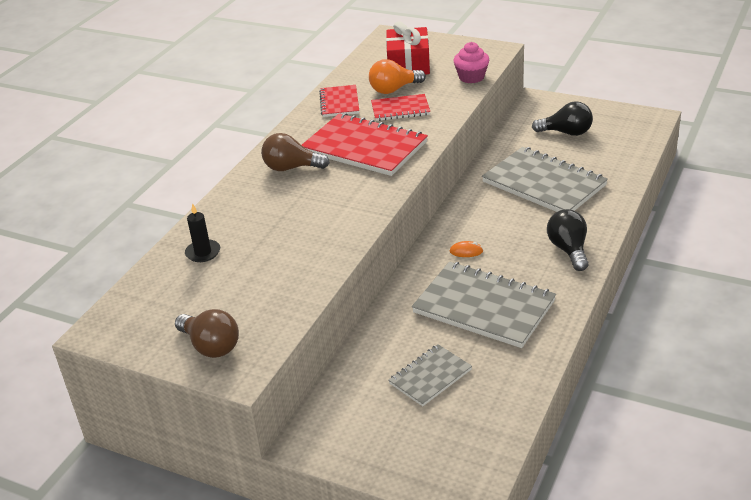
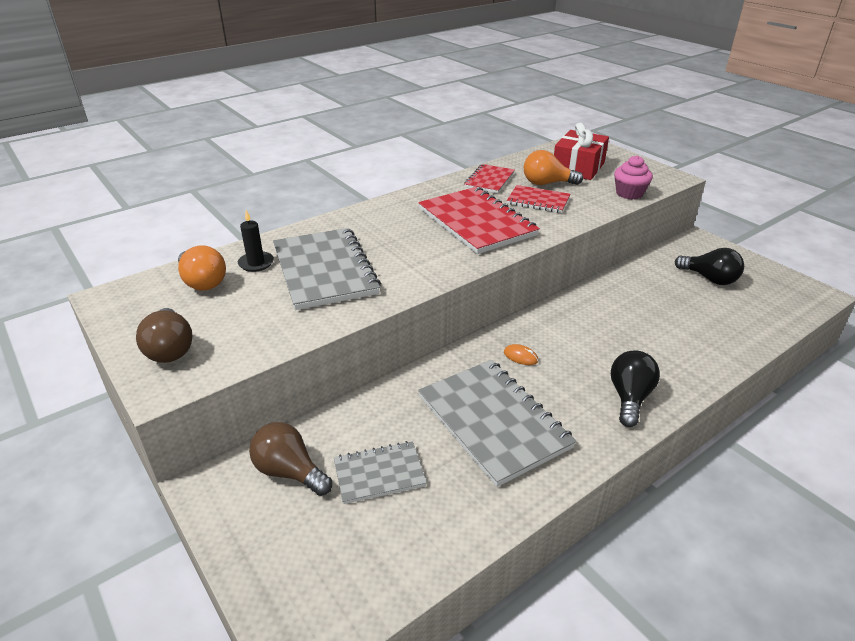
camera: 25 degrees right, 0 degrees up
brown light bulb [261,133,330,171] -> brown light bulb moved to [249,422,332,496]
grey notebook [482,147,608,212] -> grey notebook moved to [273,228,381,310]
none -> orange light bulb [178,245,226,291]

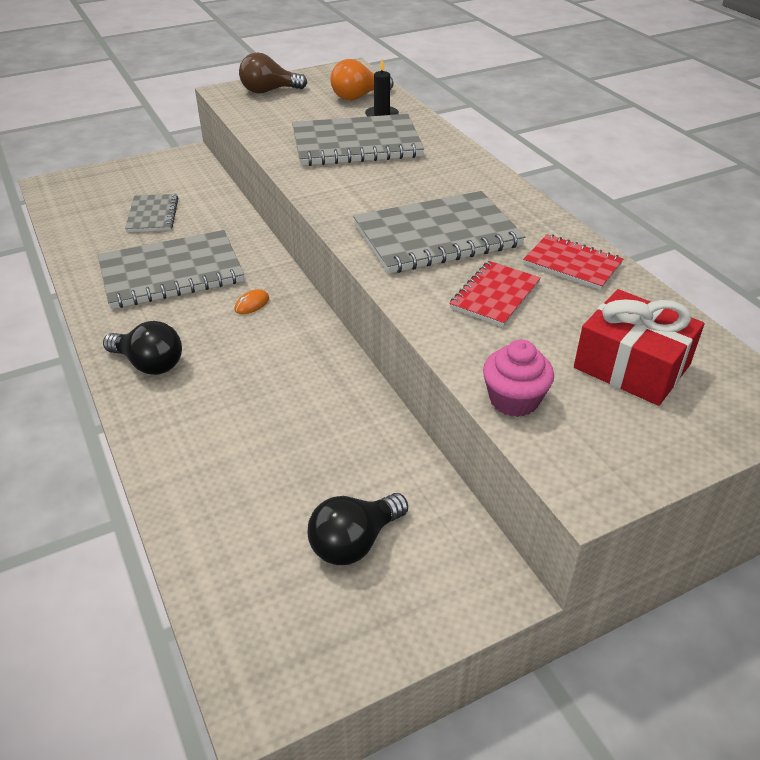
camera: 100 degrees right, 5 degrees up
brown light bulb [249,422,332,496] -> none
red notebook [418,187,540,254] -> grey notebook [353,191,525,274]
orange light bulb [524,150,583,185] -> none

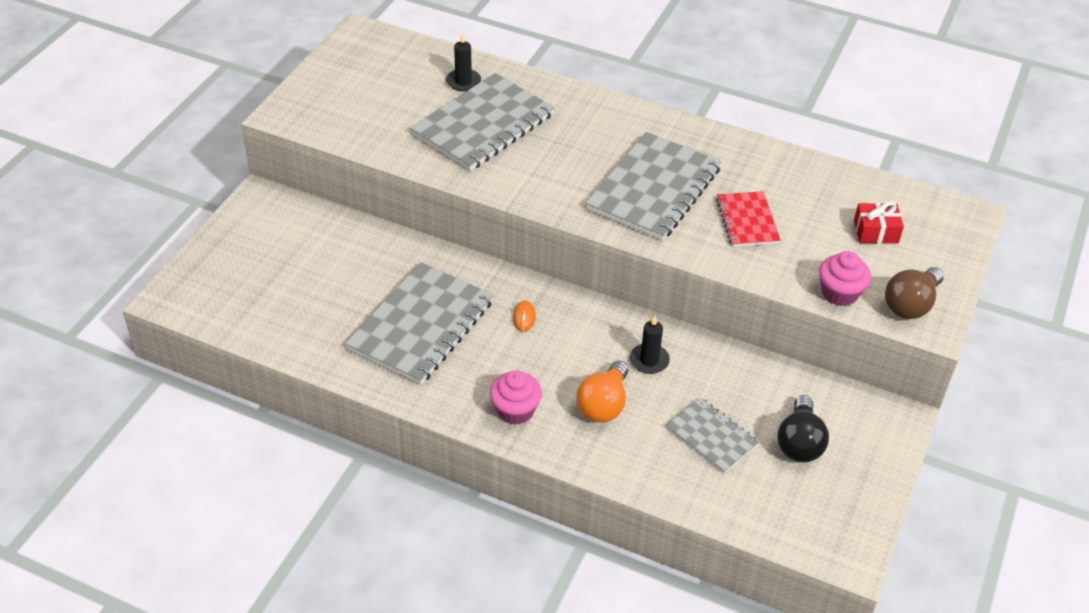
camera: 40 degrees left, 5 degrees up
black light bulb [103,321,182,375] -> pink cupcake [490,370,542,425]
grey notebook [125,194,179,232] -> grey notebook moved to [666,398,759,474]
brown light bulb [239,53,307,93] -> brown light bulb moved to [885,267,944,319]
orange light bulb [330,59,394,100] -> orange light bulb moved to [576,361,628,423]
red notebook [523,234,623,290] -> none
red gift [574,289,704,406] -> red gift [854,202,904,244], size x0.59
none -> black candle [630,316,670,374]

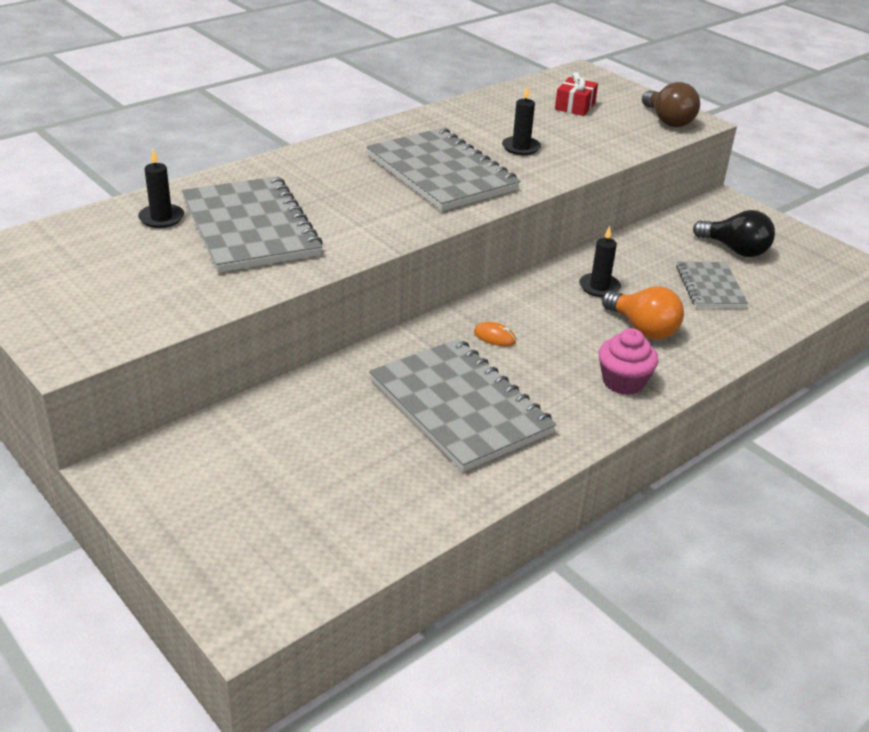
camera: 65 degrees left, 10 degrees down
grey notebook [666,398,759,474] -> grey notebook turned 75 degrees counterclockwise [676,262,748,308]
red notebook [716,191,781,247] -> black candle [502,85,541,155]
pink cupcake [819,251,871,306] -> none

